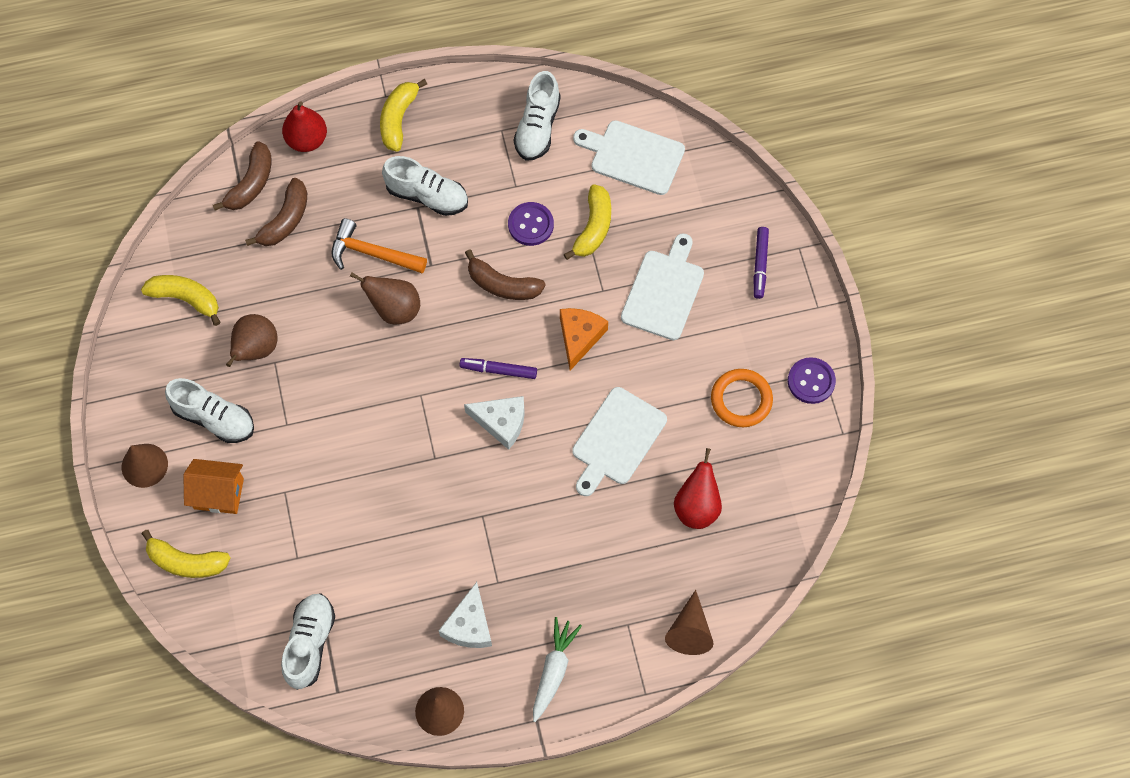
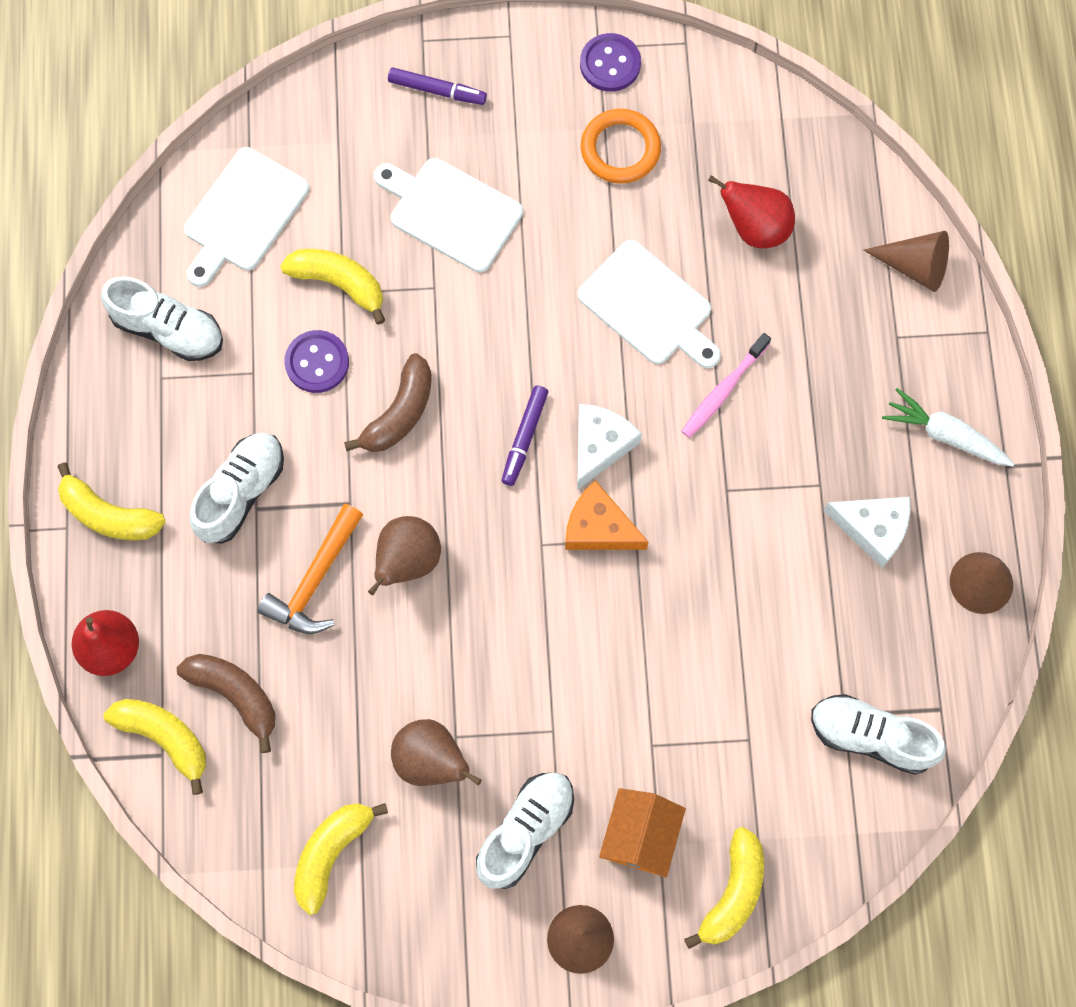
camera: 80 degrees left, 5 degrees up
brown banana [213,141,271,211] -> yellow banana [104,699,206,795]
orange cheese [560,308,608,370] -> orange cheese moved to [565,480,648,550]
none -> pink toothbrush [681,333,771,438]

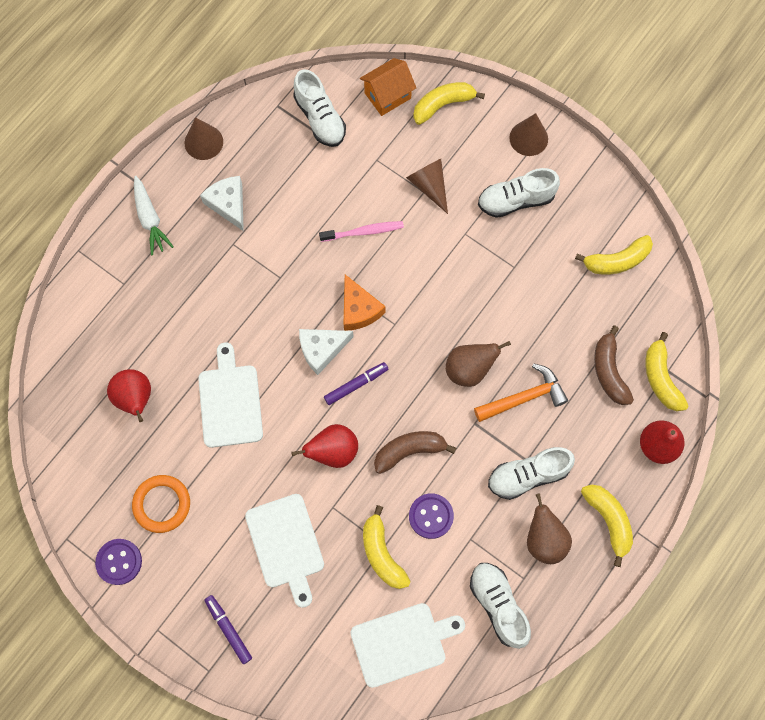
camera: 140 degrees left, 0 degrees up
brown pear [391,719,482,786] -> brown pear moved to [527,493,572,564]
orange house [599,788,686,878] -> orange house moved to [360,58,416,116]
pink toothbrush [681,333,771,438] -> pink toothbrush moved to [319,221,404,242]
brown cone [863,231,949,292] -> brown cone moved to [406,159,448,214]
none -> red pear [291,424,358,468]

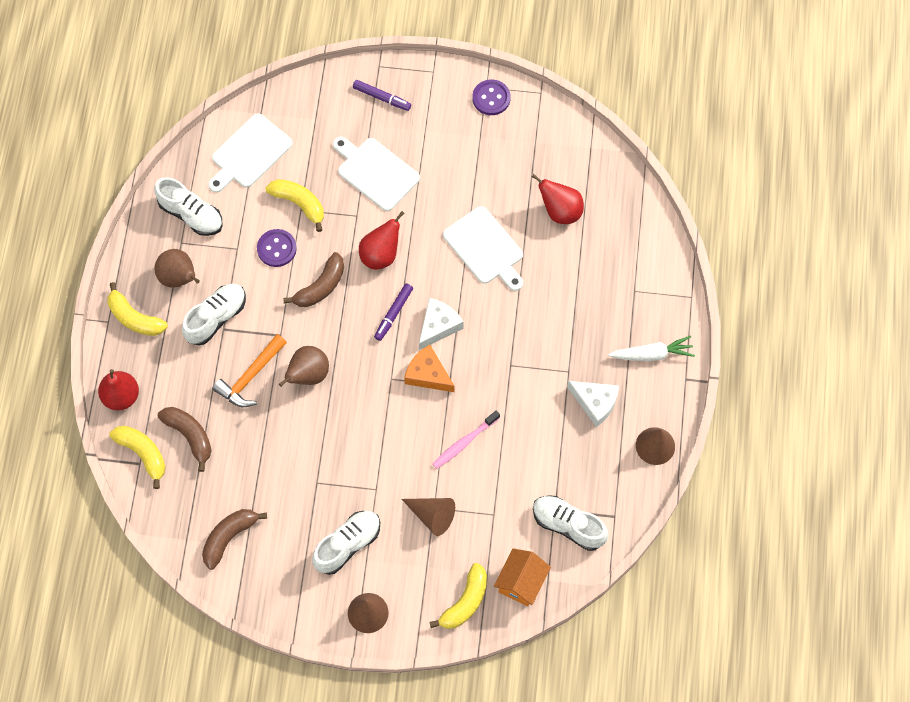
camera: 150 degrees right, 5 degrees down
orange ring [132,475,190,533] -> none
white carrot [134,176,174,255] -> white carrot turned 135 degrees clockwise [608,336,695,361]
yellow banana [575,235,653,275] -> brown banana [202,509,267,570]

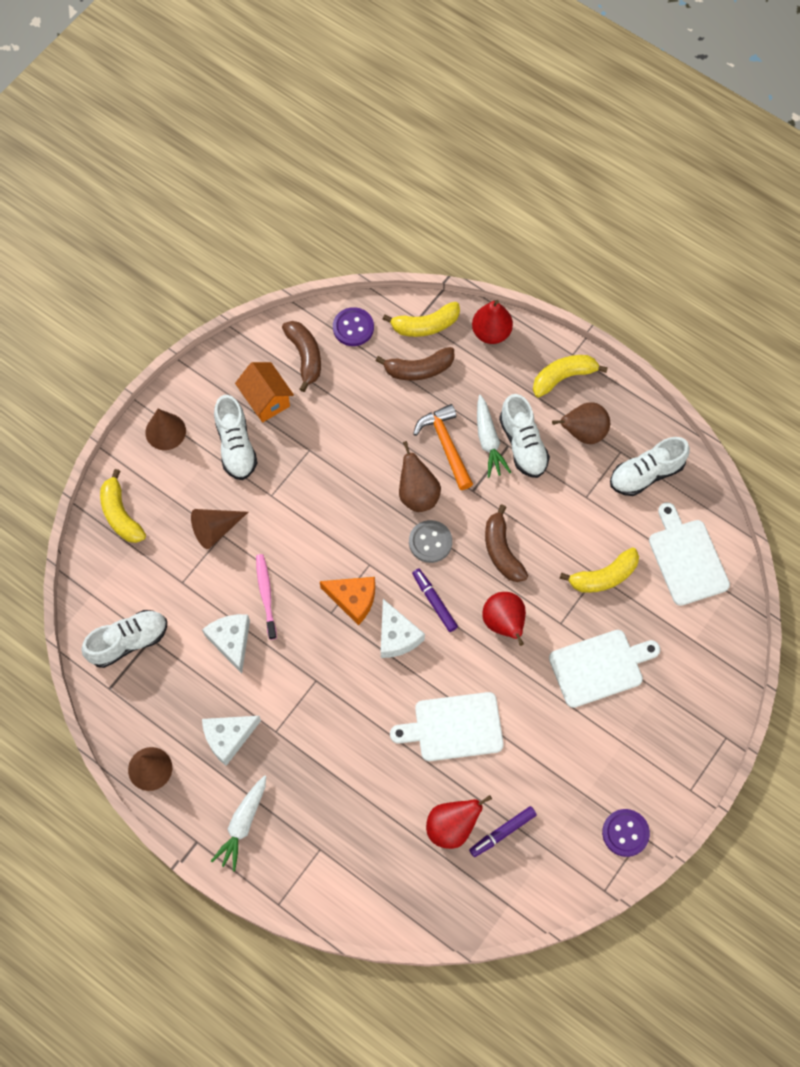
camera: 120 degrees right, 0 degrees up
purple button [257,229,297,267] -> purple button moved to [333,307,374,346]
purple marker [353,80,411,111] -> purple marker moved to [469,806,537,857]
orange cheese [404,345,455,392] -> orange cheese turned 45 degrees clockwise [320,577,375,625]
orange house [494,548,551,606] -> orange house moved to [235,362,294,422]
none -> white cheese [202,614,250,674]
none -> grey button [409,520,452,563]
none -> white carrot [477,395,512,478]

